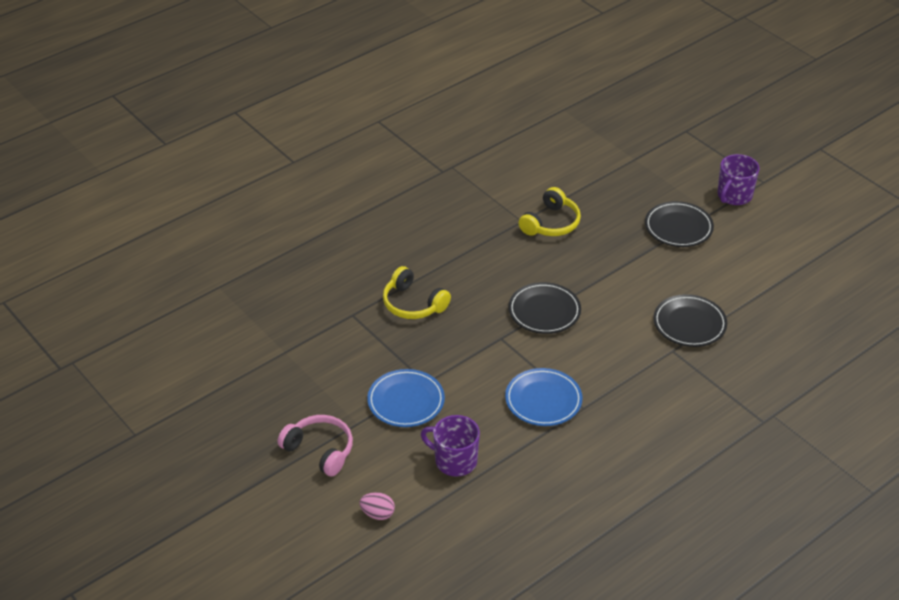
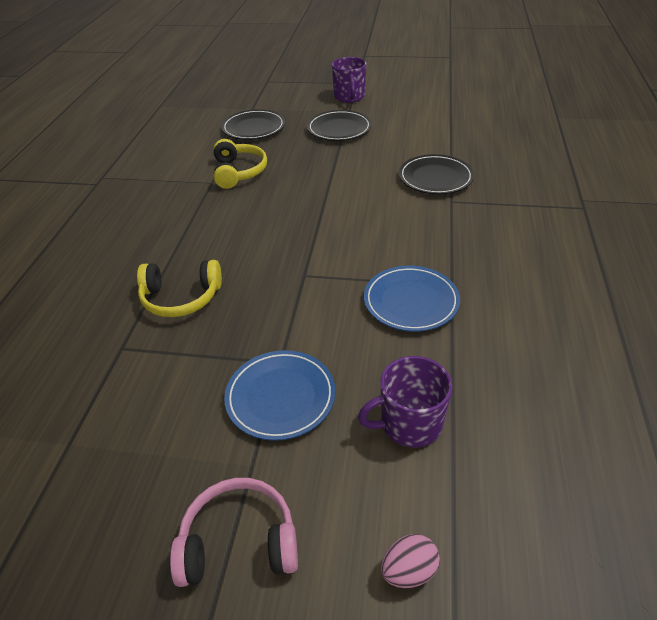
camera: 40 degrees left, 0 degrees up
black plate [508,282,581,334] -> black plate moved to [221,109,285,140]

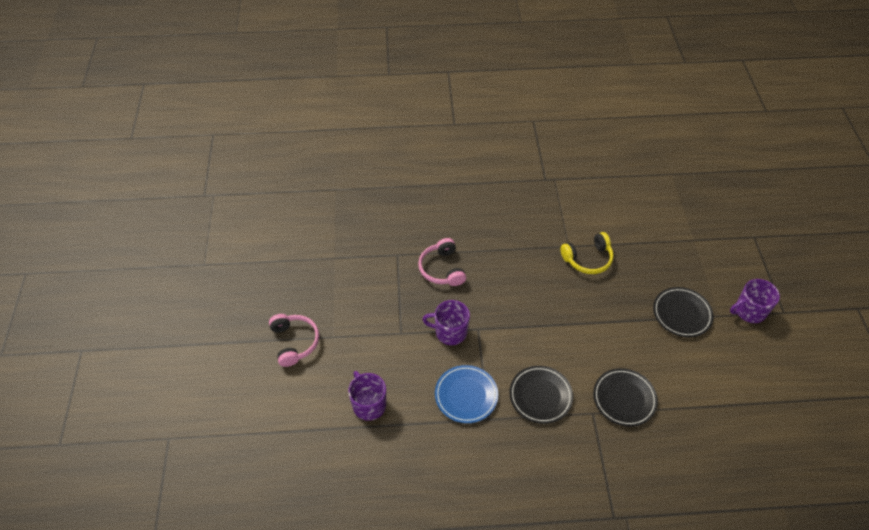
camera: 75 degrees right, 10 degrees up
yellow headphones [137,260,222,317] -> pink headphones [418,238,466,286]
black plate [221,109,285,140] -> black plate moved to [509,366,573,424]
blue plate [224,350,336,441] -> none
pink egg [381,534,440,588] -> none
none -> purple mug [422,300,470,345]

